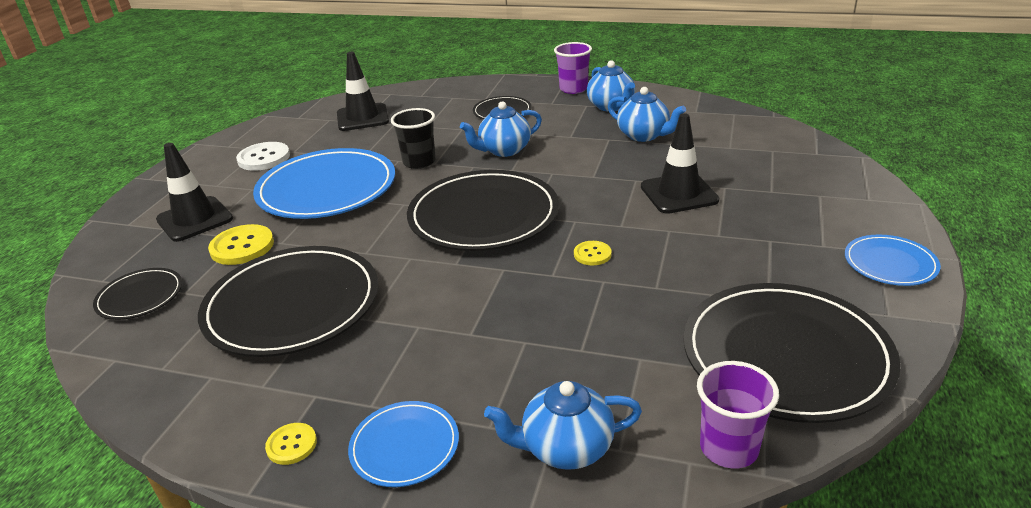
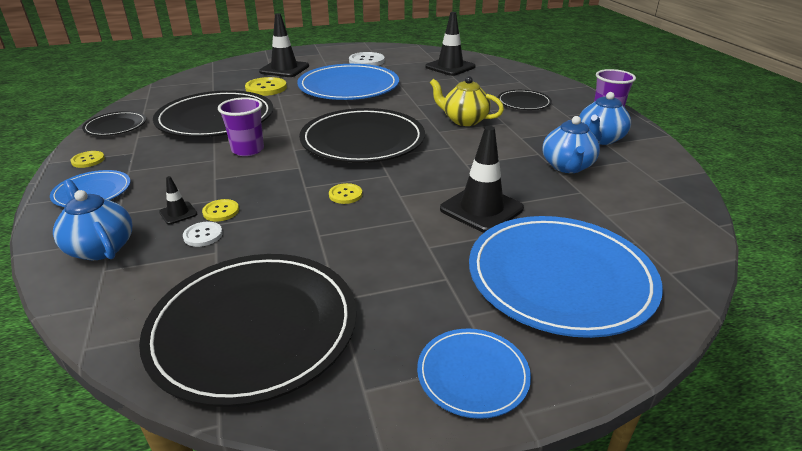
camera: 55 degrees right, 0 degrees up
black plate [93,268,182,320] -> black plate moved to [82,111,146,136]
black cup [391,108,436,169] -> none
blue teapot [460,101,542,157] -> yellow teapot [430,76,504,126]
purple cup [697,361,779,469] -> purple cup moved to [218,97,264,156]
none -> black traffic cone [159,176,197,224]
none -> white button [183,222,223,247]
none -> yellow button [202,199,239,221]
none -> blue plate [469,216,663,338]

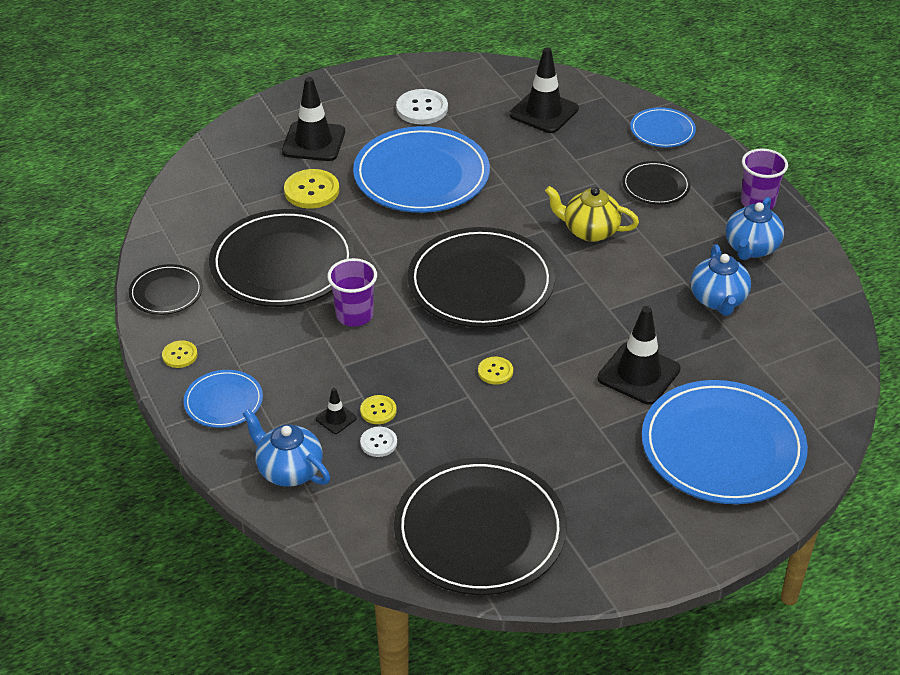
camera: 10 degrees left, 10 degrees up
blue plate [417,329,531,419] -> blue plate moved to [630,107,696,147]

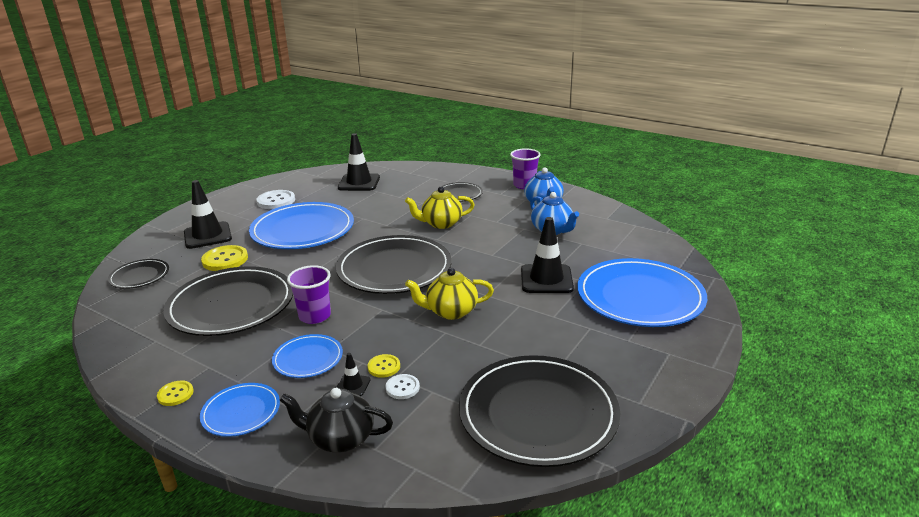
camera: 30 degrees left, 15 degrees down
black plate [129,264,203,315] -> black plate moved to [108,259,169,289]
blue teapot [243,409,330,487] -> black teapot [280,388,393,453]
yellow button [478,357,513,385] -> yellow teapot [405,268,494,320]
blue plate [630,107,696,147] -> blue plate moved to [272,334,343,378]

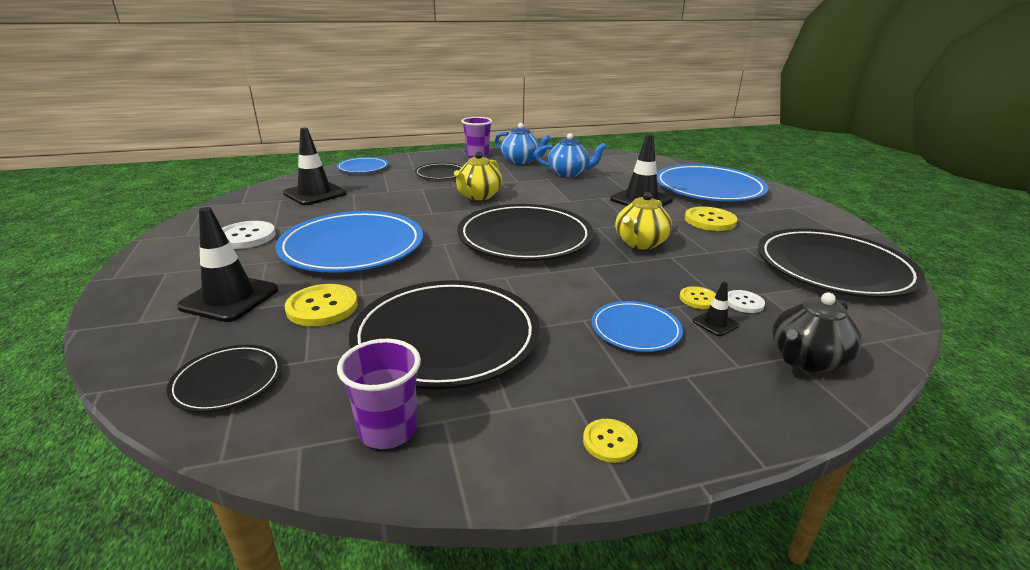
camera: 50 degrees left, 0 degrees up
blue plate [200,383,280,437] -> blue plate moved to [337,157,388,173]
purple cup [287,265,331,324] -> purple cup moved to [337,339,421,449]
none -> yellow button [685,206,737,231]

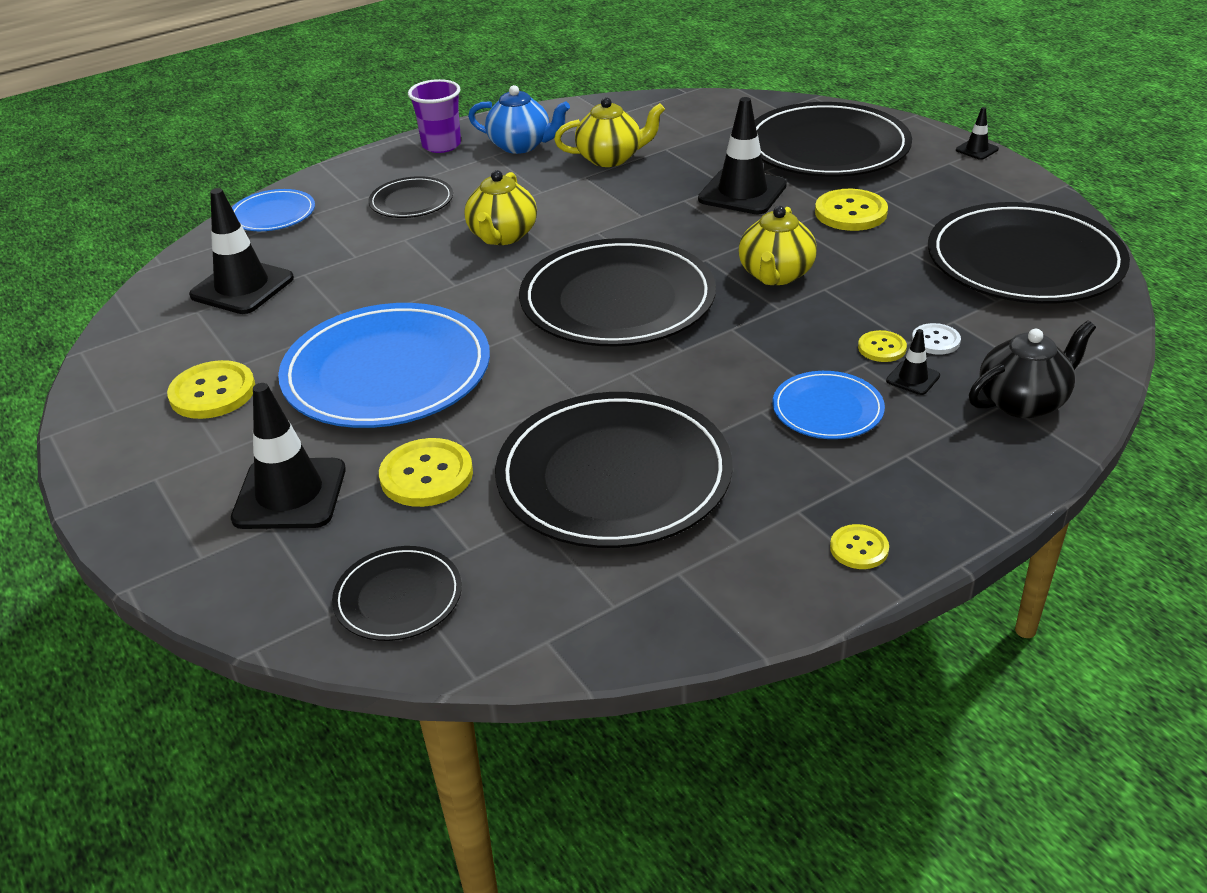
camera: 15 degrees left, 10 degrees up
white button [222,221,276,249] -> yellow button [167,360,255,419]
purple cup [337,339,421,449] -> none
blue teapot [535,133,606,177] -> yellow teapot [554,97,665,167]
blue plate [656,164,769,201] -> black plate [755,102,912,177]
black teapot [772,293,862,373] -> black teapot turned 150 degrees counterclockwise [969,320,1096,418]
none -> black traffic cone [956,107,999,160]

